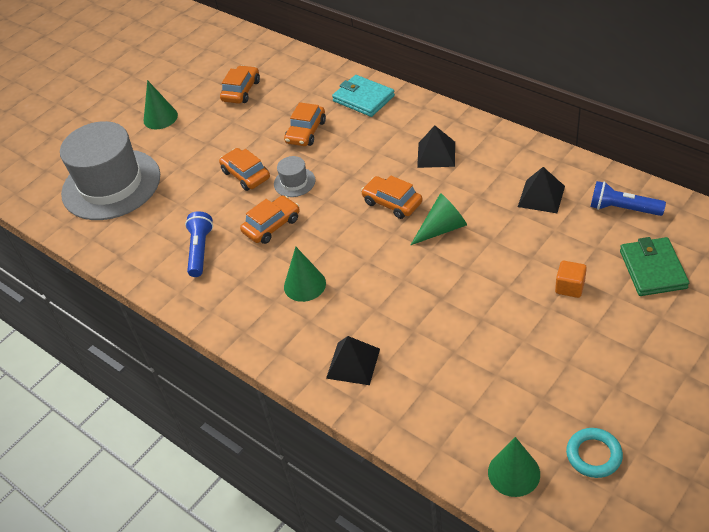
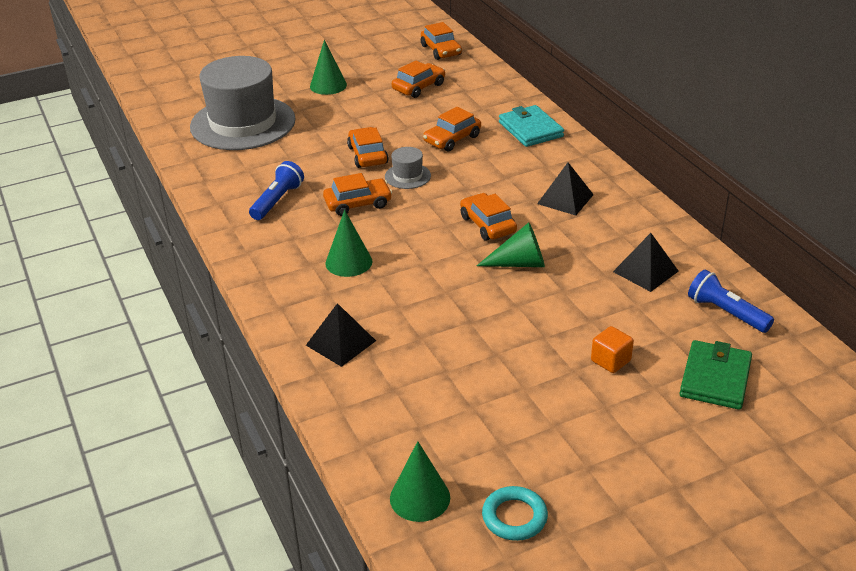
camera: 20 degrees right, 10 degrees down
none -> orange car [421,22,462,60]

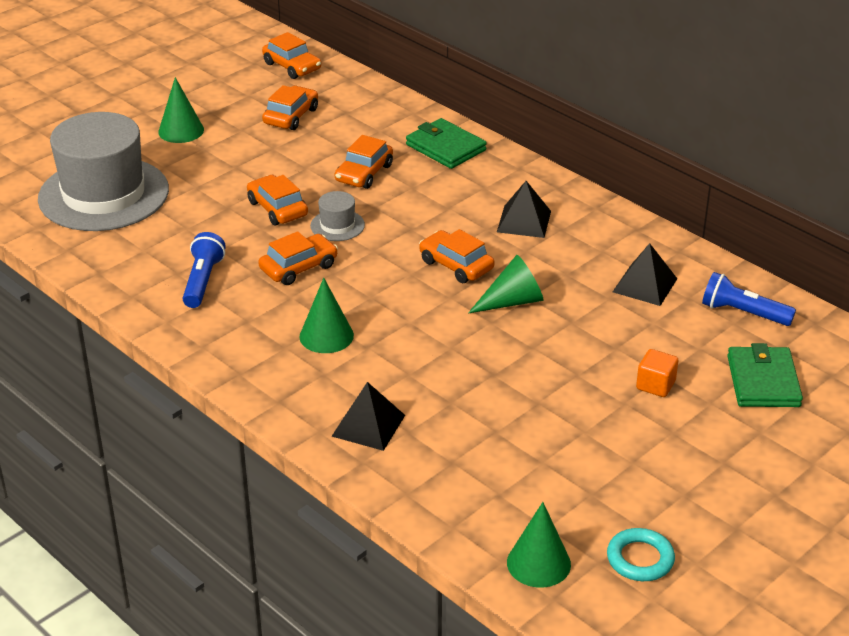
camera: 20 degrees left, 0 degrees up
turquoise wallet [499,105,564,147] -> green wallet [406,118,487,169]

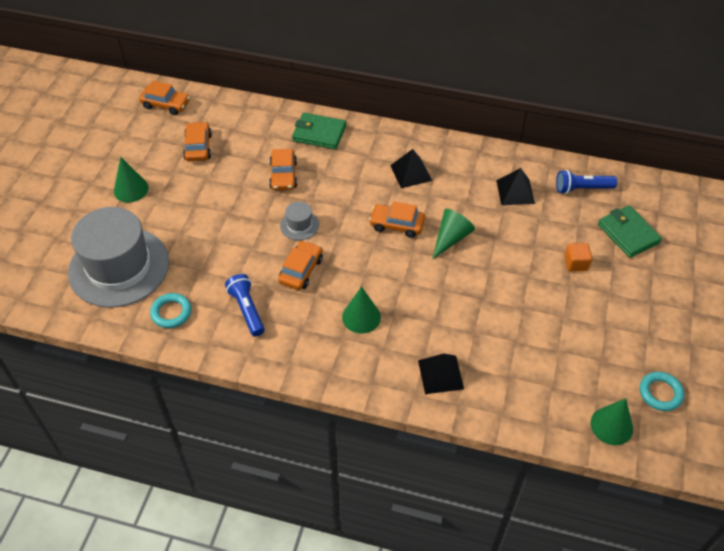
camera: 30 degrees left, 15 degrees up
orange car [247,175,308,225] -> none
none -> turquoise ring [150,293,191,328]

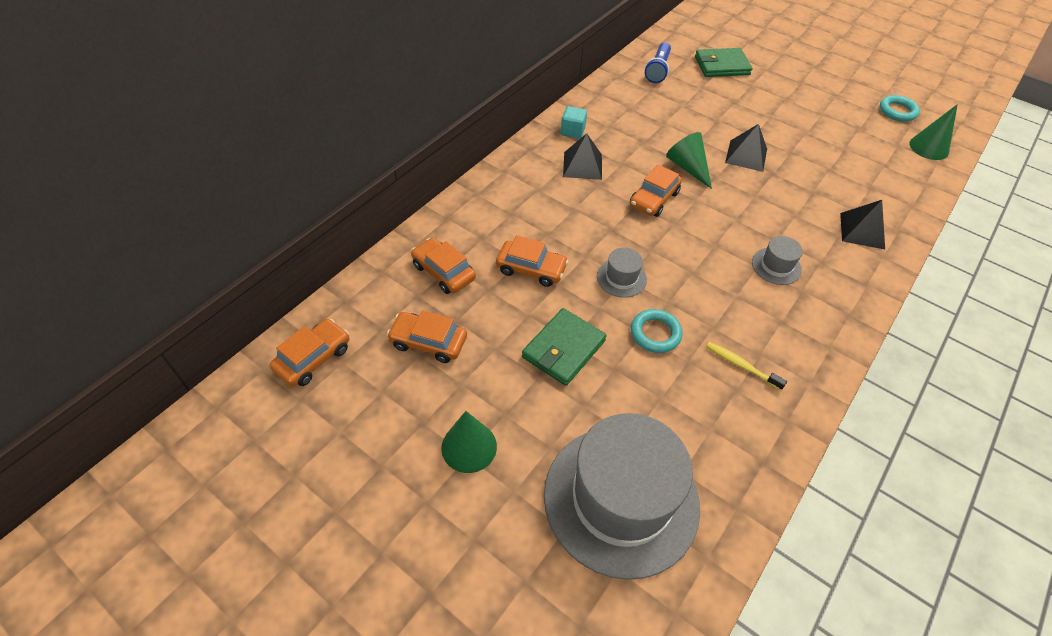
camera: 70 degrees left, 0 degrees up
turquoise ring [150,293,191,328] -> turquoise ring moved to [631,309,683,353]
blue flashlight [225,274,264,336] -> yellow toothbrush [706,342,787,391]
orange car [278,240,323,290] -> orange car moved to [411,238,476,294]
green wallet [292,112,346,150] -> green wallet moved to [522,308,607,386]
green cone [342,287,381,334] -> grey hat [752,236,803,285]
black pyramid [496,168,535,205] -> black pyramid moved to [725,124,767,172]
orange cube [564,243,592,272] -> none
none -> turquoise cube [561,106,587,139]

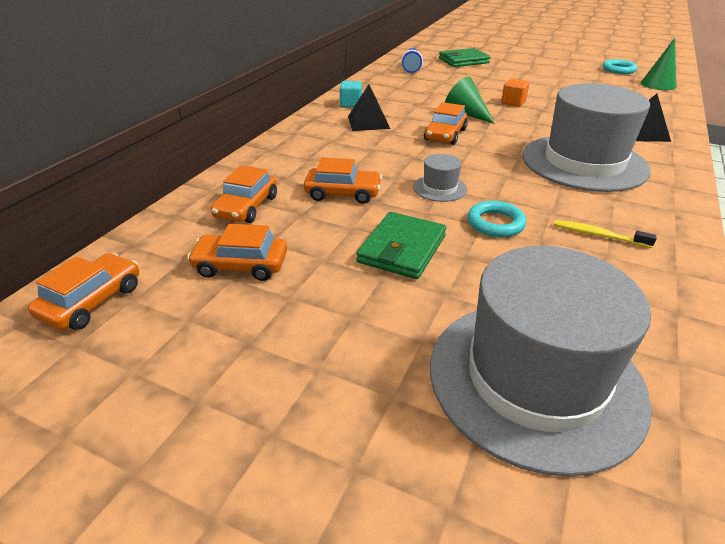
camera: 10 degrees left, 15 degrees down
orange car [411,238,476,294] -> orange car turned 105 degrees counterclockwise [211,165,277,223]
green cone [441,411,497,473] -> none
black pyramid [725,124,767,172] -> orange cube [501,79,529,107]
grey hat [752,236,803,285] -> grey hat [522,83,651,192], size x2.44

